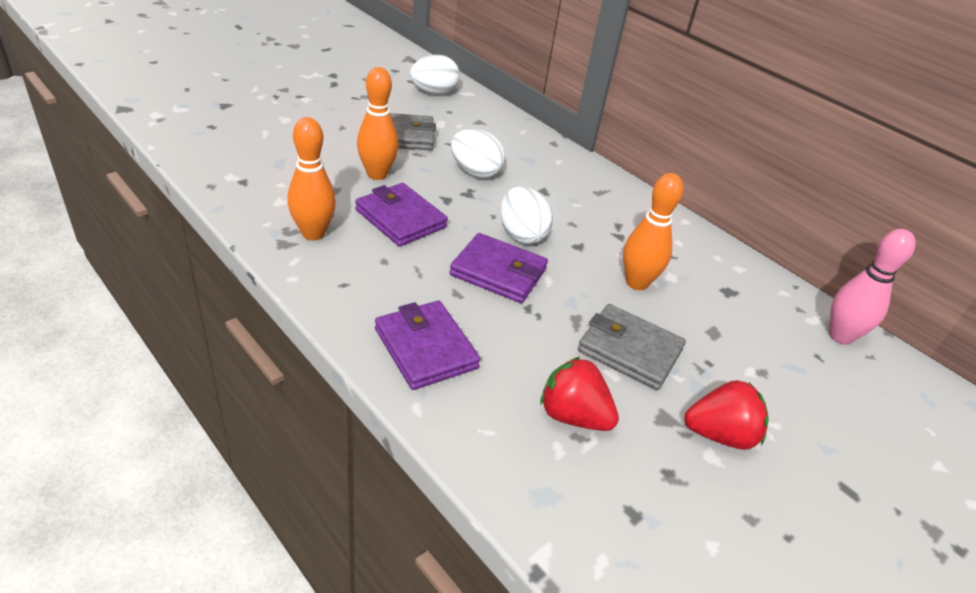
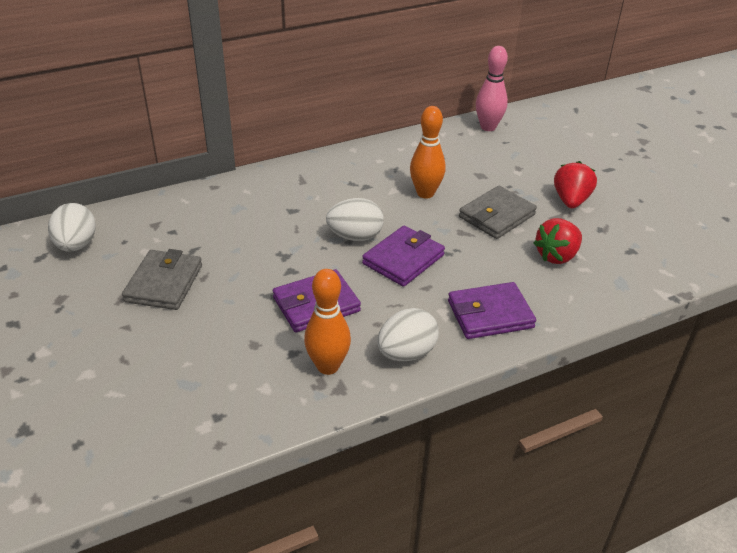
camera: 70 degrees left, 0 degrees up
orange bowling pin [357,67,399,180] -> none
white egg [451,129,505,178] -> white egg moved to [377,308,439,361]

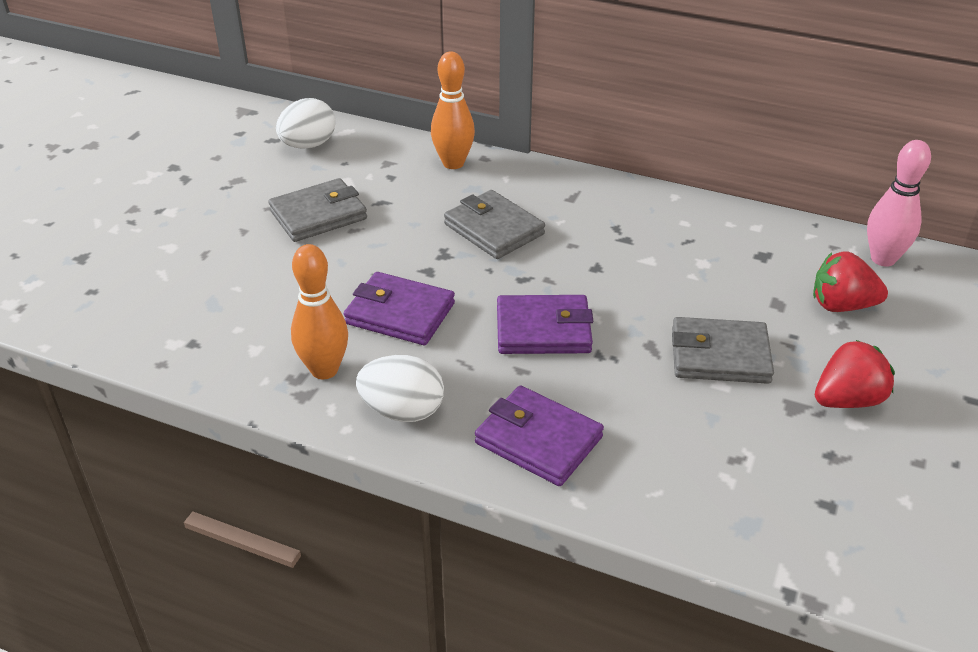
camera: 50 degrees right, 0 degrees up
white egg [326,198,384,241] -> none
orange bowling pin [410,106,446,199] -> orange bowling pin moved to [431,51,475,169]
red strawberry [534,218,582,264] -> red strawberry moved to [813,251,888,312]
none -> grey wallet [444,190,545,259]

